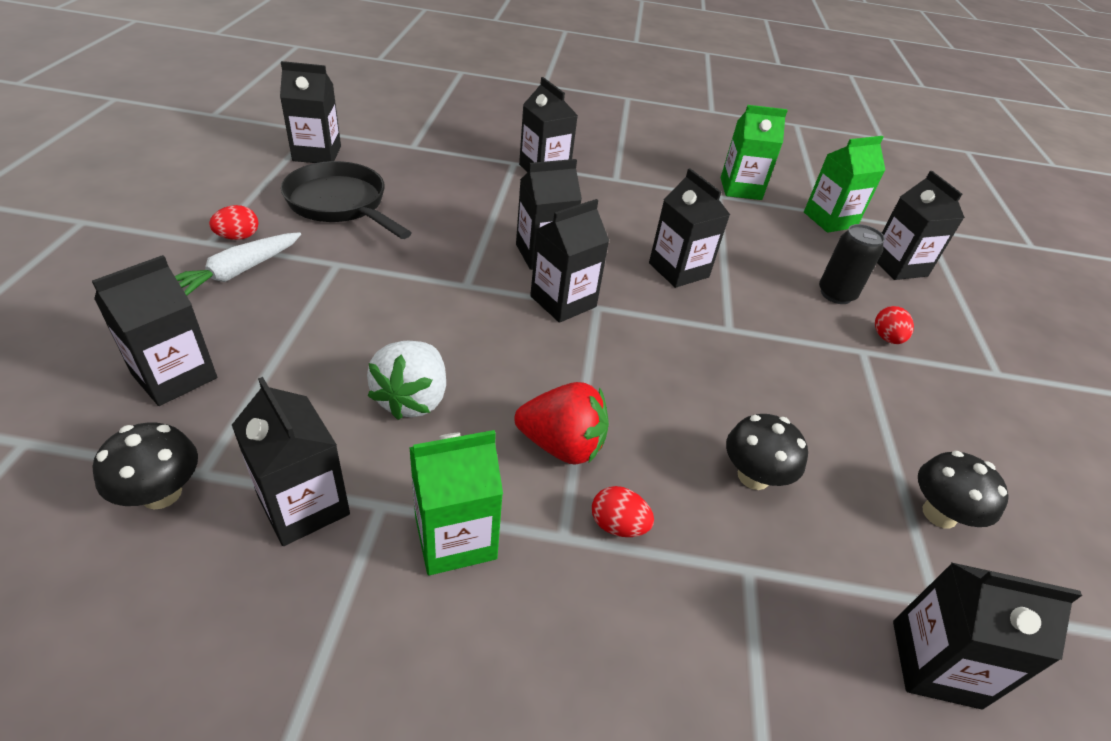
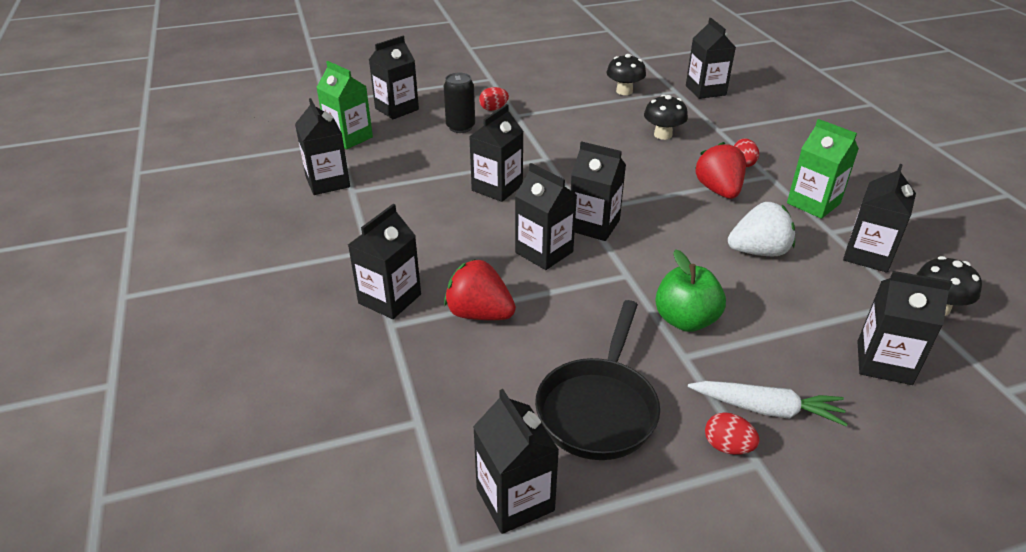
camera: 110 degrees left, 5 degrees down
green carton [720,105,788,200] -> black carton [295,98,350,195]
none -> red strawberry [444,259,516,320]
none -> green apple [655,249,726,332]

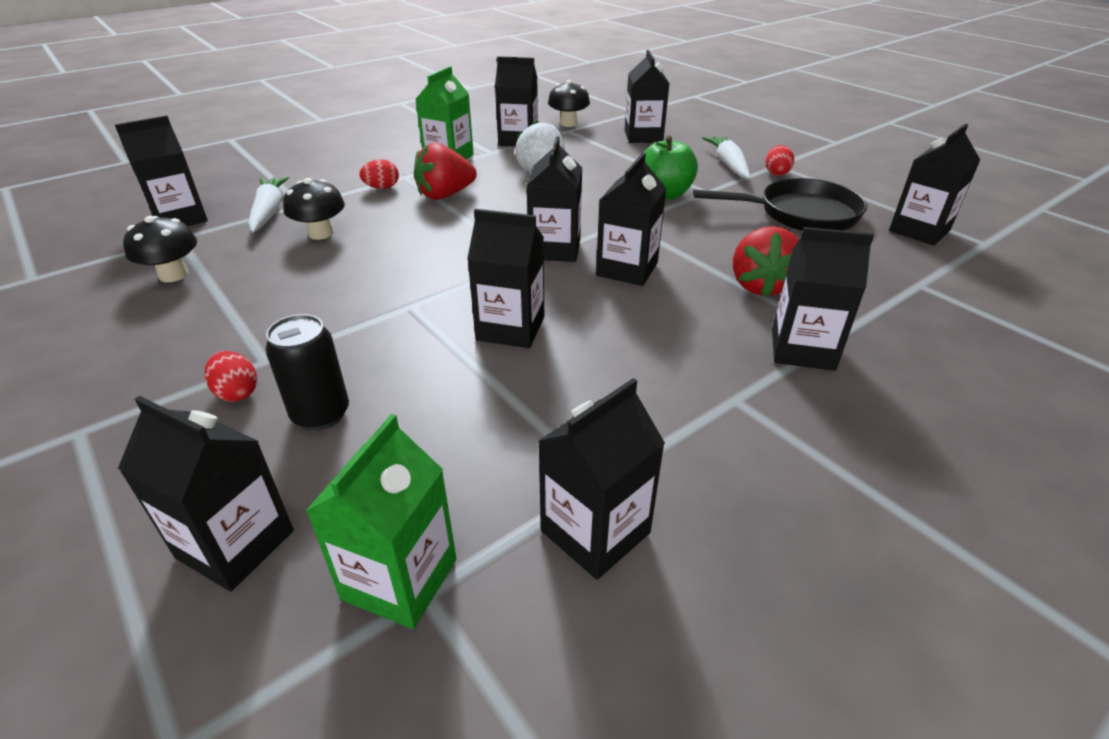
camera: 110 degrees left, 0 degrees up
none -> white carrot [248,176,289,233]

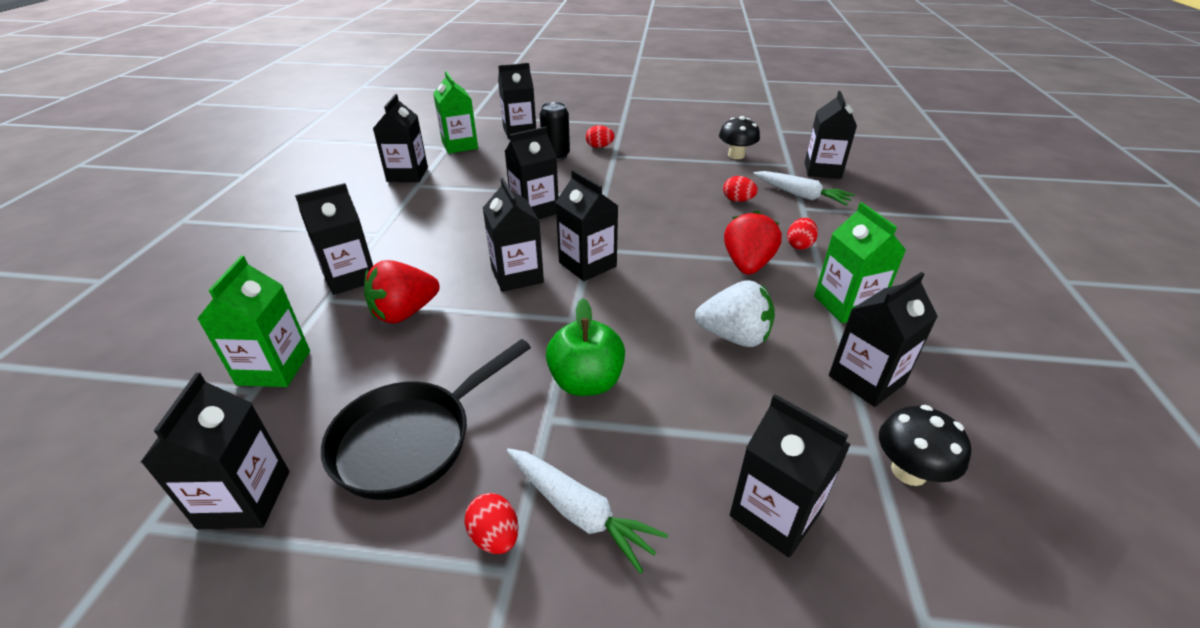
camera: 135 degrees right, 0 degrees up
black mushroom [283,178,345,240] -> red egg [723,176,758,202]
red strawberry [733,226,799,298] -> red strawberry turned 90 degrees counterclockwise [364,260,440,324]
none -> green carton [197,256,310,387]

